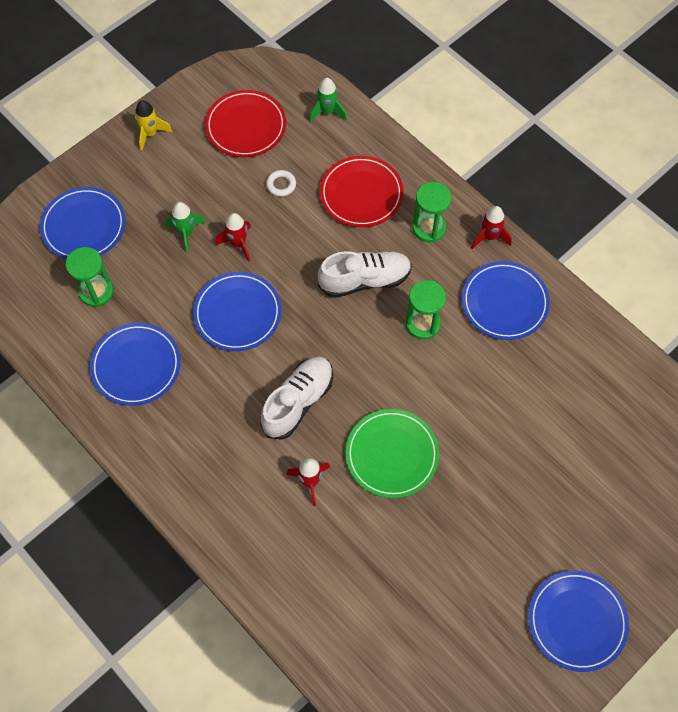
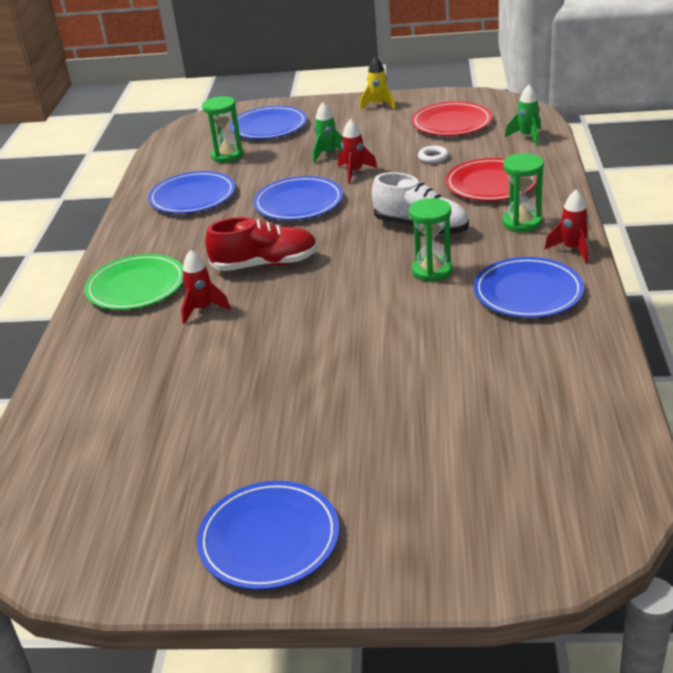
camera: 50 degrees right, 30 degrees down
white shoe [260,357,333,440] -> red shoe [205,217,318,271]
green plate [345,409,439,498] -> green plate moved to [84,254,183,310]

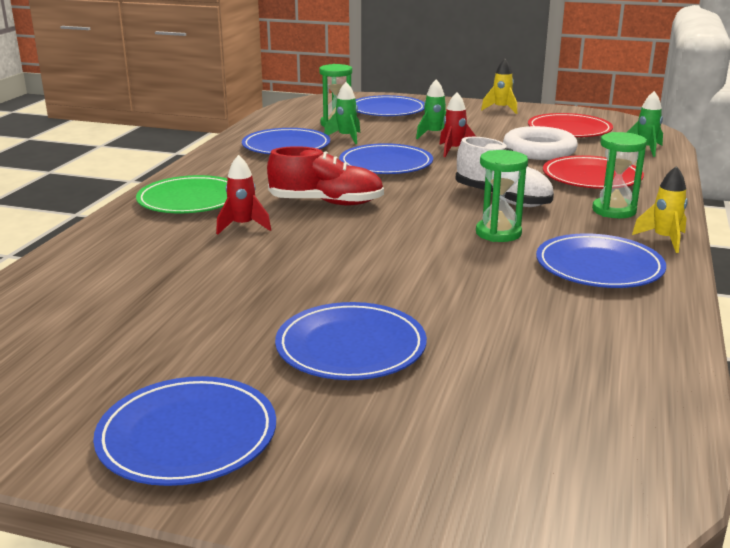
camera: 10 degrees right, 10 degrees down
white ring [418,146,449,163] -> white ring [503,126,578,160], size x2.27
red rocket [545,190,589,263] -> yellow rocket [632,166,688,253]
none -> blue plate [275,302,427,380]
none -> green rocket [324,82,360,144]

